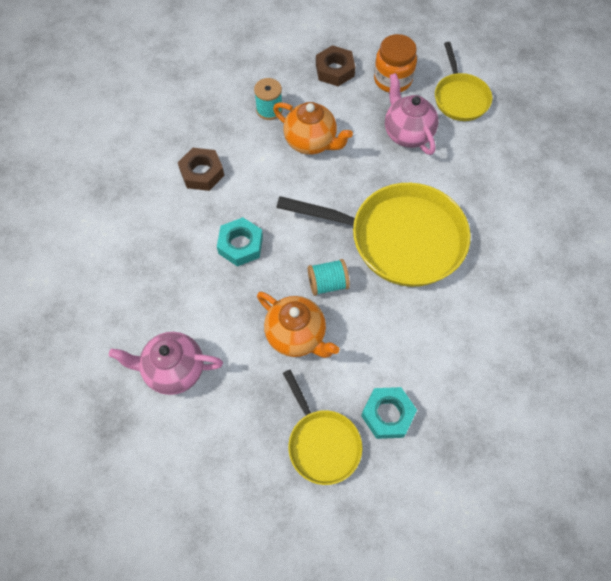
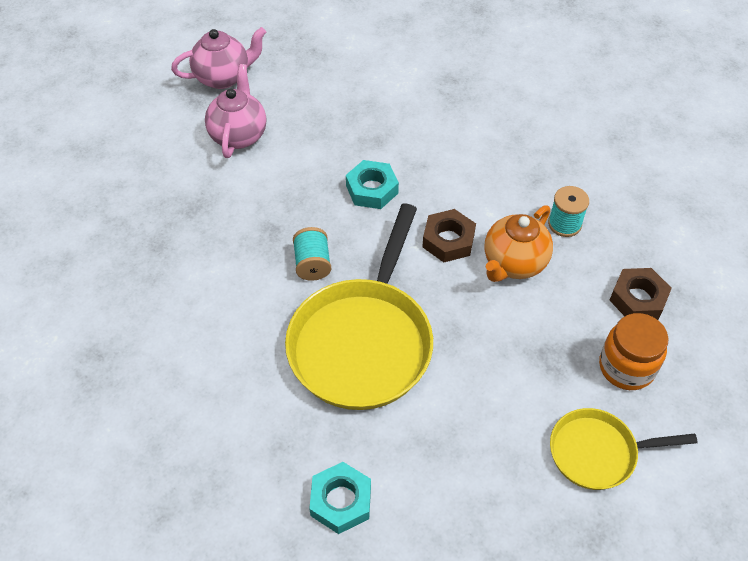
camera: 95 degrees right, 10 degrees down
brown nut [178,148,224,191] -> brown nut moved to [422,209,476,262]
orange teapot [257,292,339,358] -> none
yellow pan [283,369,362,485] -> none
turquoise nut [361,387,417,439] -> turquoise nut moved to [309,462,371,534]
pink teapot [385,73,439,155] -> pink teapot moved to [171,27,266,89]

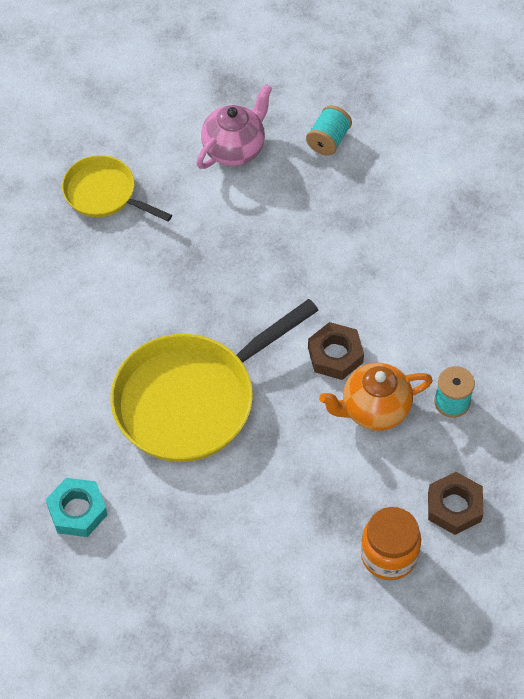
camera: 35 degrees right, 5 degrees up
pink teapot [171,27,266,89] -> none
turquoise spool [293,227,331,281] -> turquoise spool moved to [306,105,352,156]
turquoise nut [346,160,399,209] -> none
yellow pan [550,408,698,490] -> yellow pan moved to [62,155,172,221]

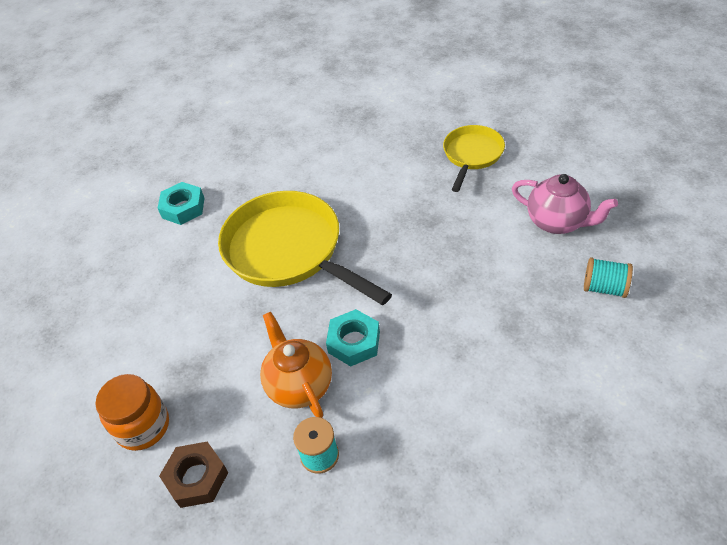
camera: 85 degrees right, 10 degrees down
brown nut [308,322,364,380] -> turquoise nut [326,309,380,366]

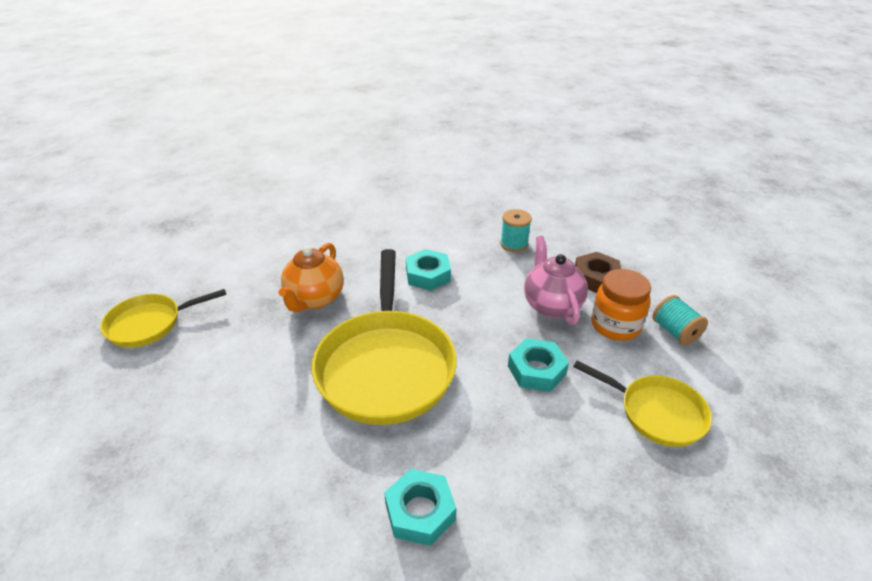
camera: 140 degrees left, 10 degrees down
orange teapot [260,312,332,418] -> orange teapot moved to [278,243,344,312]
pink teapot [512,174,618,234] -> pink teapot moved to [524,236,588,325]
turquoise spool [584,258,633,298] -> turquoise spool moved to [653,295,708,345]
none -> turquoise nut [508,338,569,392]
none -> yellow pan [573,360,712,447]

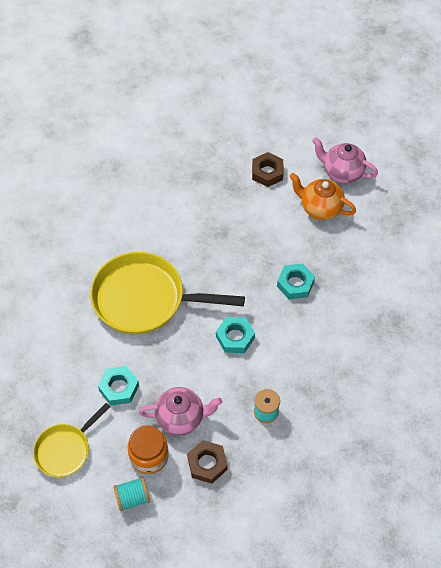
camera: 100 degrees right, 20 degrees up
yellow pan [100,289,226,348] -> none
orange teapot [278,243,344,312] -> orange teapot moved to [289,173,356,220]
turquoise nut [384,469,457,546] -> turquoise nut moved to [277,264,315,299]
none -> brown nut [252,152,284,187]
none -> pink teapot [312,137,378,183]

